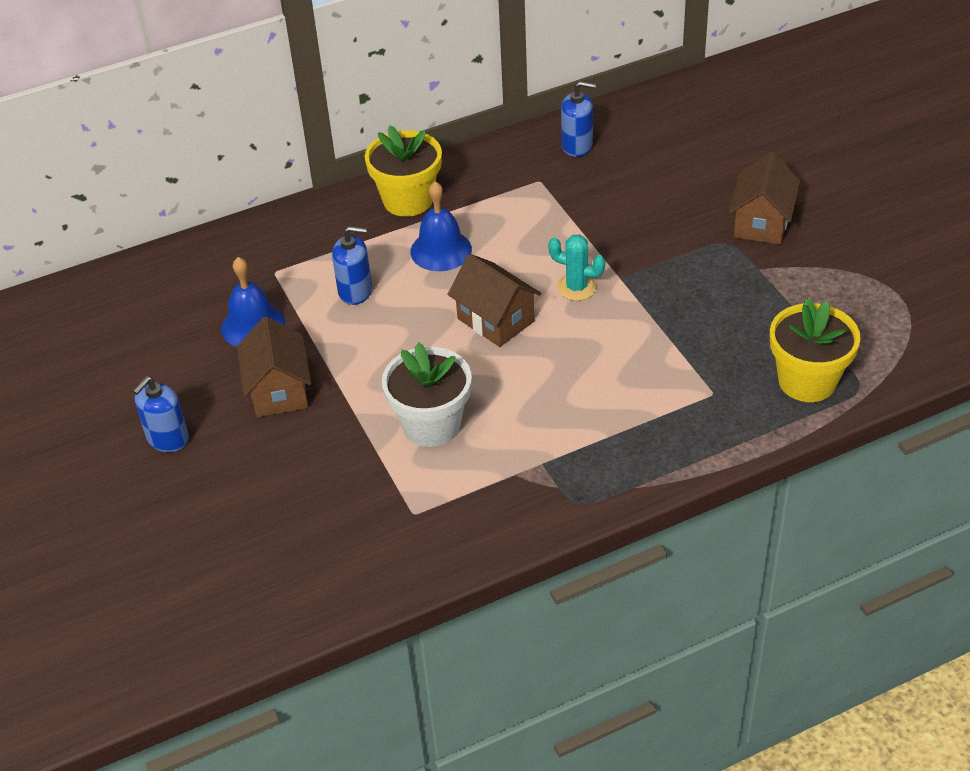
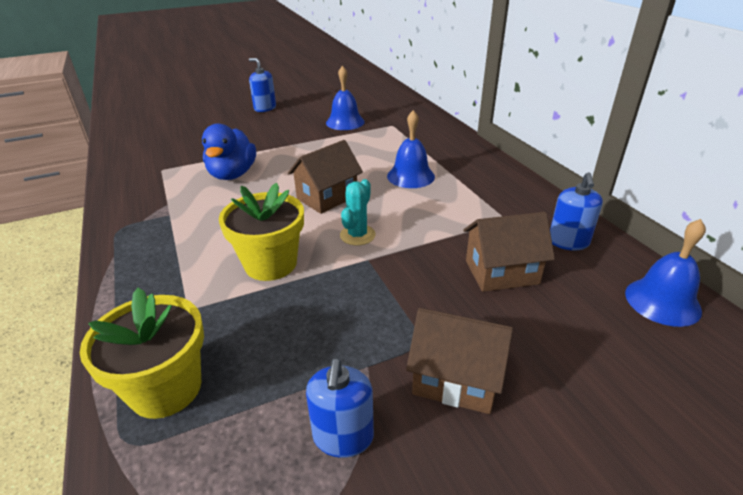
camera: 90 degrees right, 10 degrees down
brown house [237,316,311,417] -> brown house moved to [463,212,555,292]
blue soap dispenser [332,226,372,305] -> blue soap dispenser moved to [306,358,374,458]
yellow flower pot [365,125,442,217] -> yellow flower pot moved to [219,183,304,281]
white flower pot [382,342,472,447] -> blue duck [202,123,256,180]
none -> blue bell [625,219,706,327]

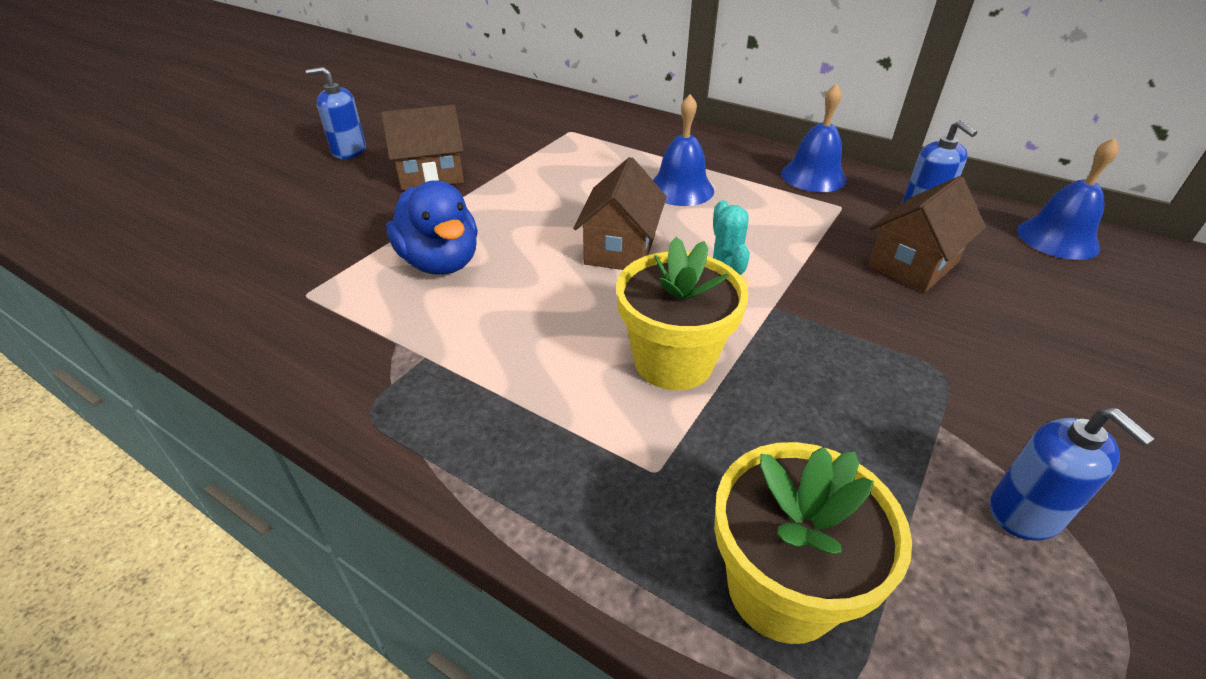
camera: 35 degrees left, 5 degrees up
blue bell [326,66,365,130] -> blue bell moved to [781,83,847,192]
brown house [406,308,513,414] -> brown house moved to [381,105,464,191]

